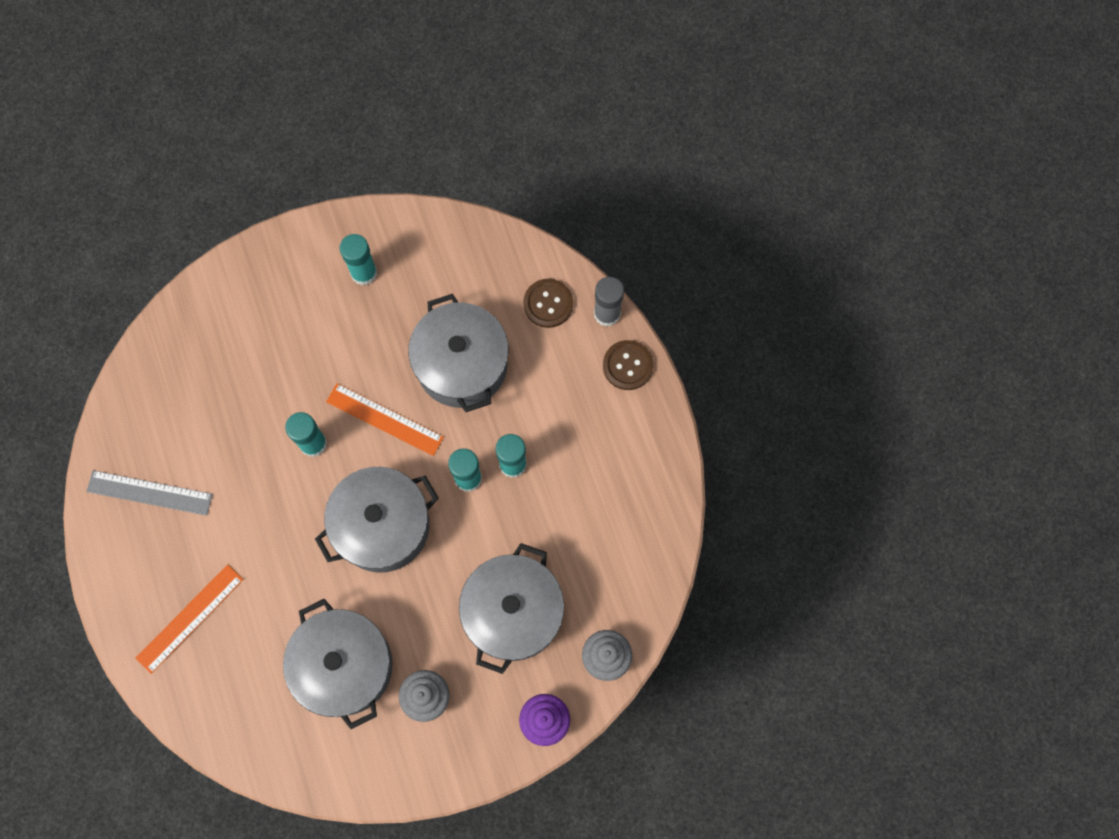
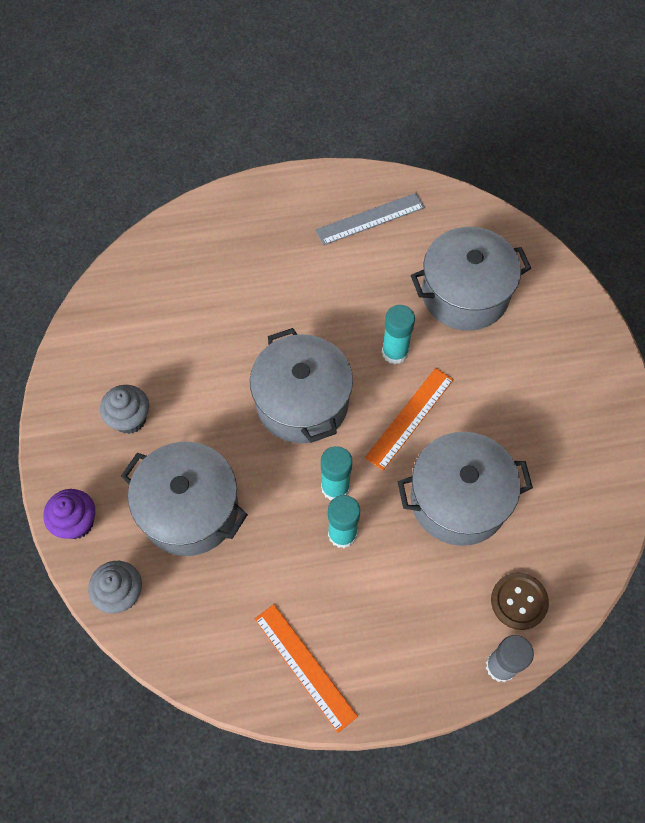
camera: 100 degrees right, 10 degrees down
grey ruler [86,470,213,516] -> grey ruler turned 45 degrees clockwise [315,193,425,246]
orange ruler [135,564,243,674] -> orange ruler moved to [255,604,358,733]
grey pot [283,599,393,729] -> grey pot moved to [411,227,531,331]
turquoise glue stick [339,234,377,285] -> none
brown button [603,340,654,390] -> none

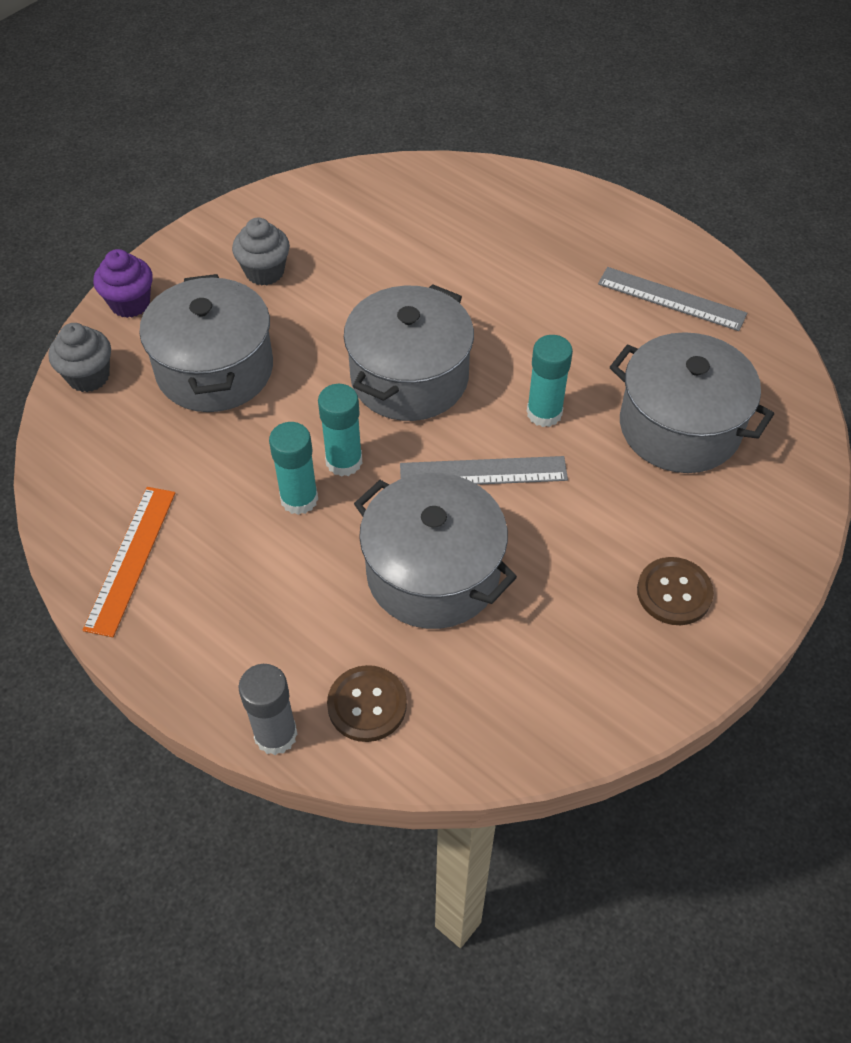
camera: 50 degrees right, 10 degrees down
orange ruler [365,368,454,470] -> grey ruler [400,456,568,485]
none -> brown button [637,557,714,625]

